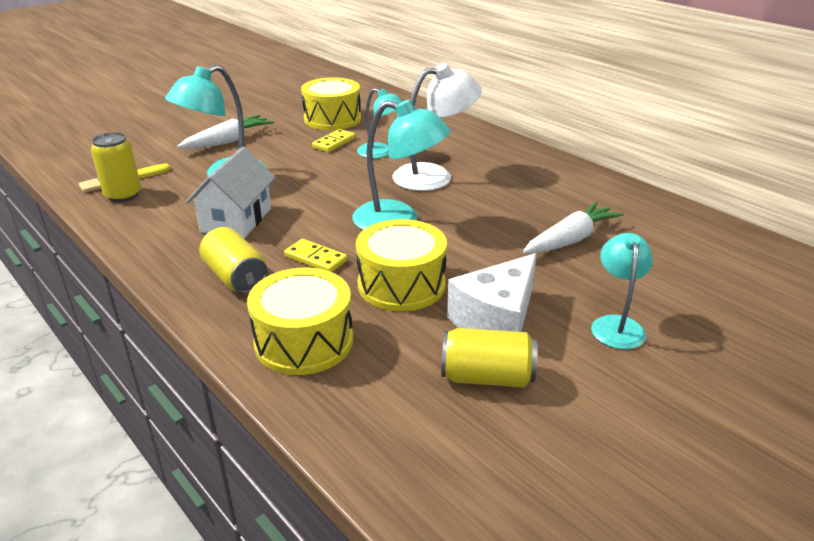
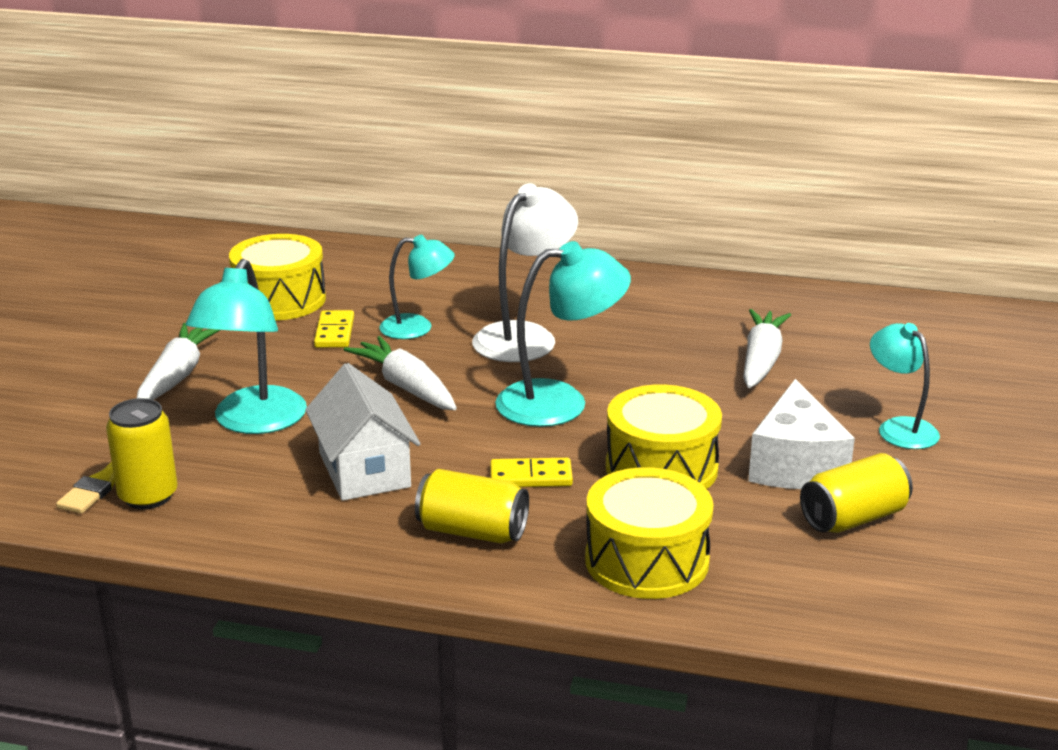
camera: 35 degrees left, 5 degrees down
none -> white carrot [344,336,457,410]

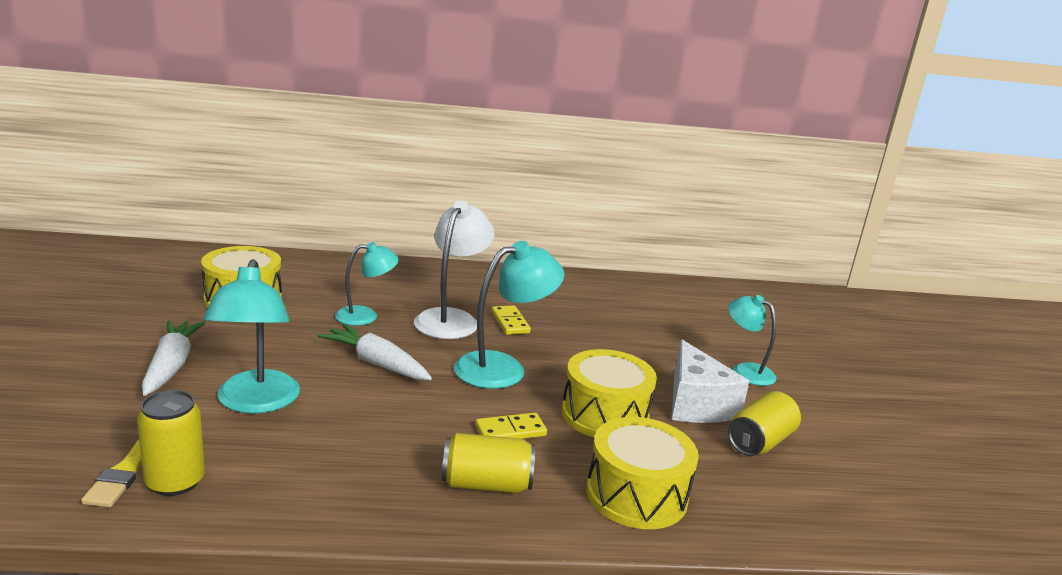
camera: 20 degrees left, 5 degrees down
white house [305,363,421,501] -> none
yellow domino [314,310,354,348] -> yellow domino moved to [492,305,531,335]
white carrot [743,309,791,388] -> none

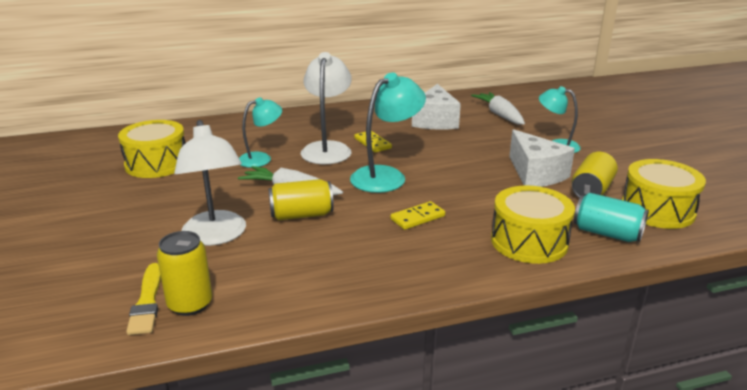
camera: 10 degrees left, 5 degrees up
white carrot [142,320,206,396] -> white carrot moved to [471,92,525,125]
turquoise lamp [203,259,300,414] -> white lamp [174,120,246,246]
yellow can [442,433,535,493] -> yellow can moved to [268,179,334,220]
yellow drum [562,349,657,437] -> yellow drum moved to [622,159,706,229]
none -> white cheese [412,84,461,130]
none -> turquoise can [574,193,649,242]

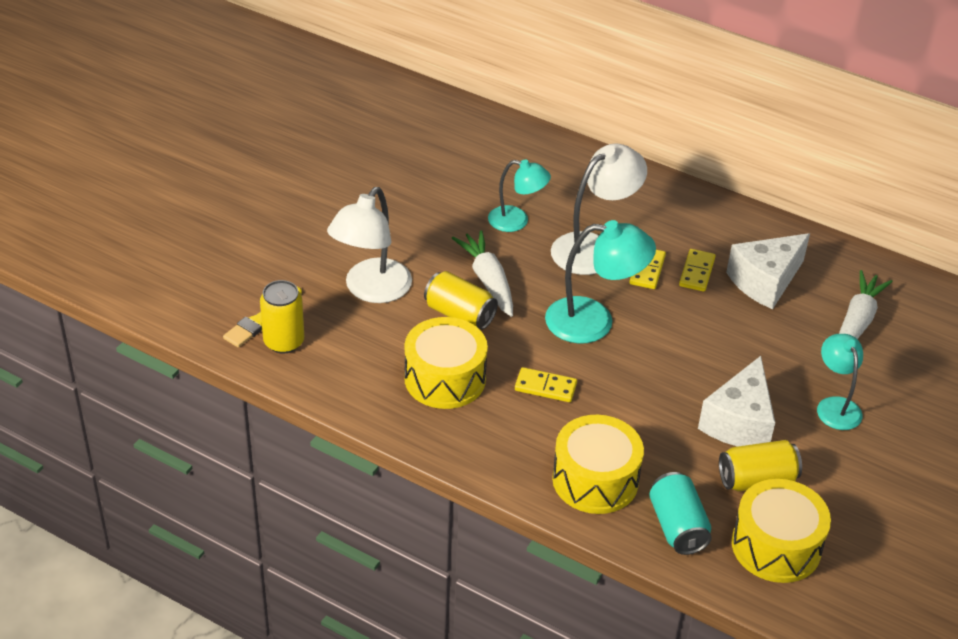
camera: 45 degrees right, 15 degrees up
yellow drum [118,120,185,178] -> yellow drum moved to [404,317,488,409]
none -> yellow domino [679,249,715,292]

